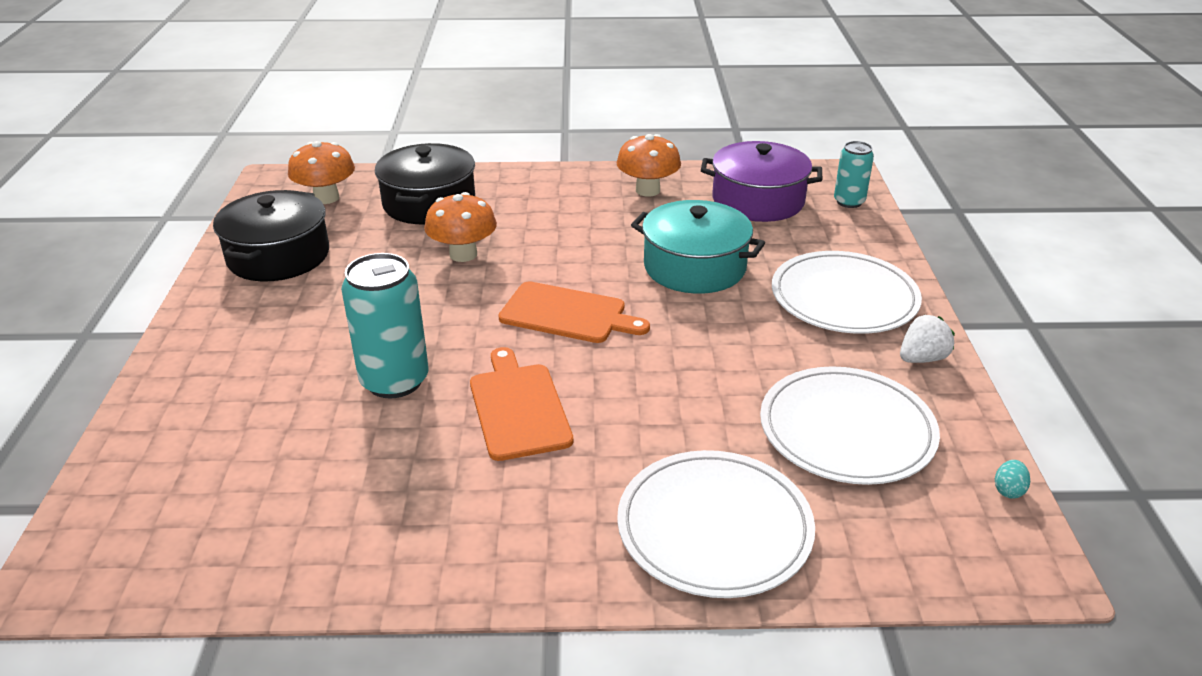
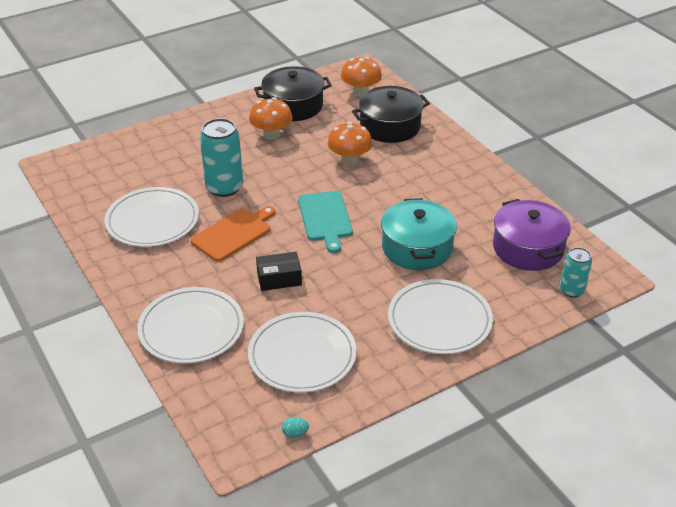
camera: 60 degrees right, 5 degrees up
orange cutting board [499,281,650,343] -> turquoise cutting board [298,191,353,253]
orange mushroom [616,134,681,196] -> orange mushroom moved to [249,97,293,140]
white strawberry [900,315,955,363] -> none
none -> white plate [105,187,199,247]
none -> black box [256,252,302,291]

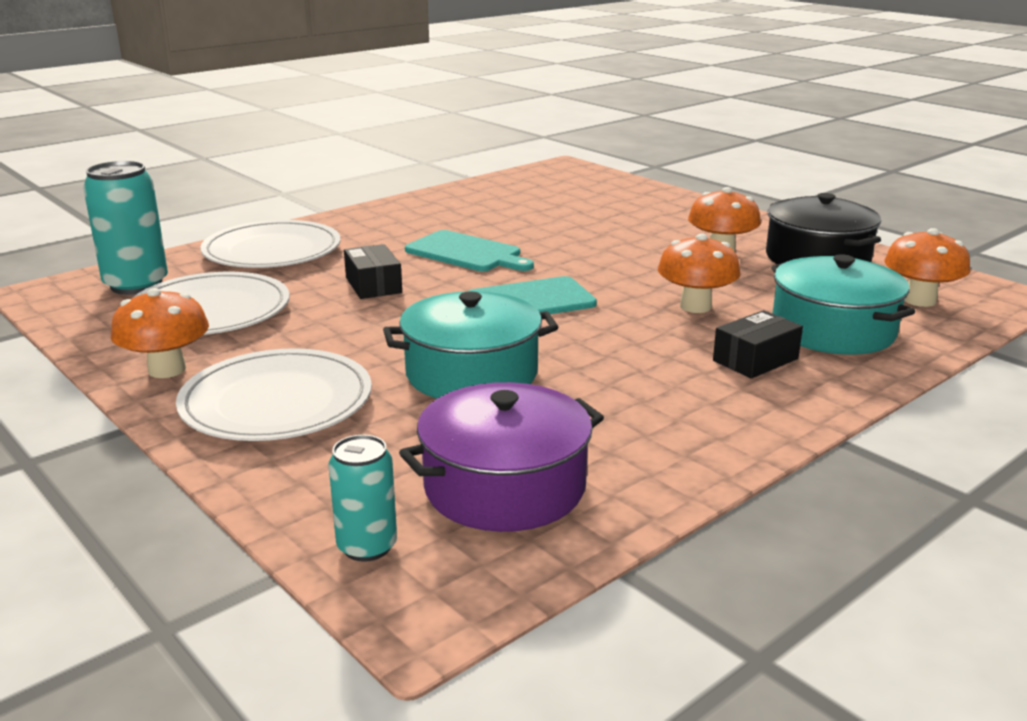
camera: 80 degrees right, 15 degrees down
white plate [105,187,199,247] -> none
orange cutting board [191,206,276,262] -> turquoise cutting board [405,230,534,271]
turquoise can [200,118,243,197] -> turquoise can moved to [83,161,168,295]
turquoise egg [282,417,309,438] -> none
black pot [352,86,430,143] -> turquoise pot [771,254,915,355]
none -> orange mushroom [111,288,209,378]
none -> black box [713,310,803,379]

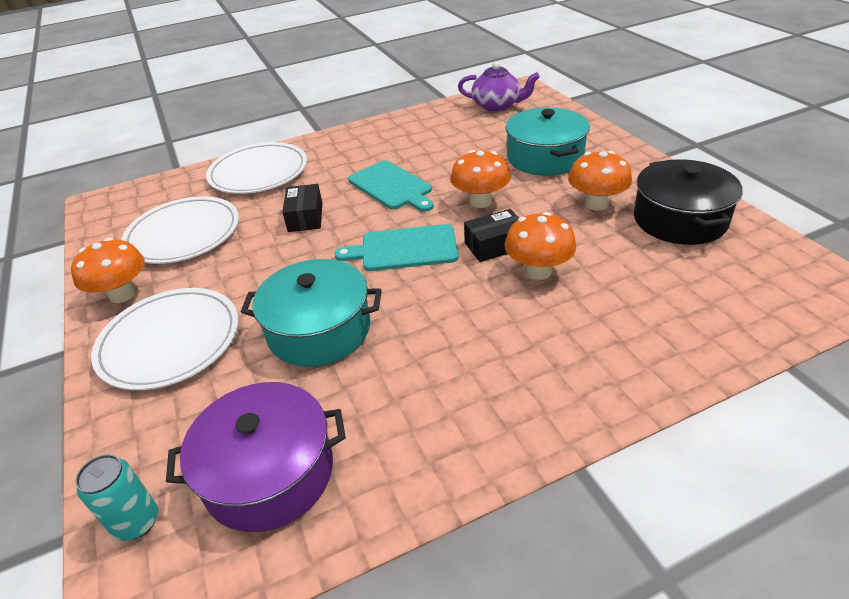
camera: 20 degrees right, 15 degrees up
turquoise can [83,161,168,295] -> none
black box [713,310,803,379] -> black box moved to [464,209,519,262]
turquoise pot [771,254,915,355] -> turquoise pot moved to [505,107,590,175]
orange mushroom [885,228,970,307] -> orange mushroom moved to [451,150,511,208]
none -> purple teapot [458,62,540,111]

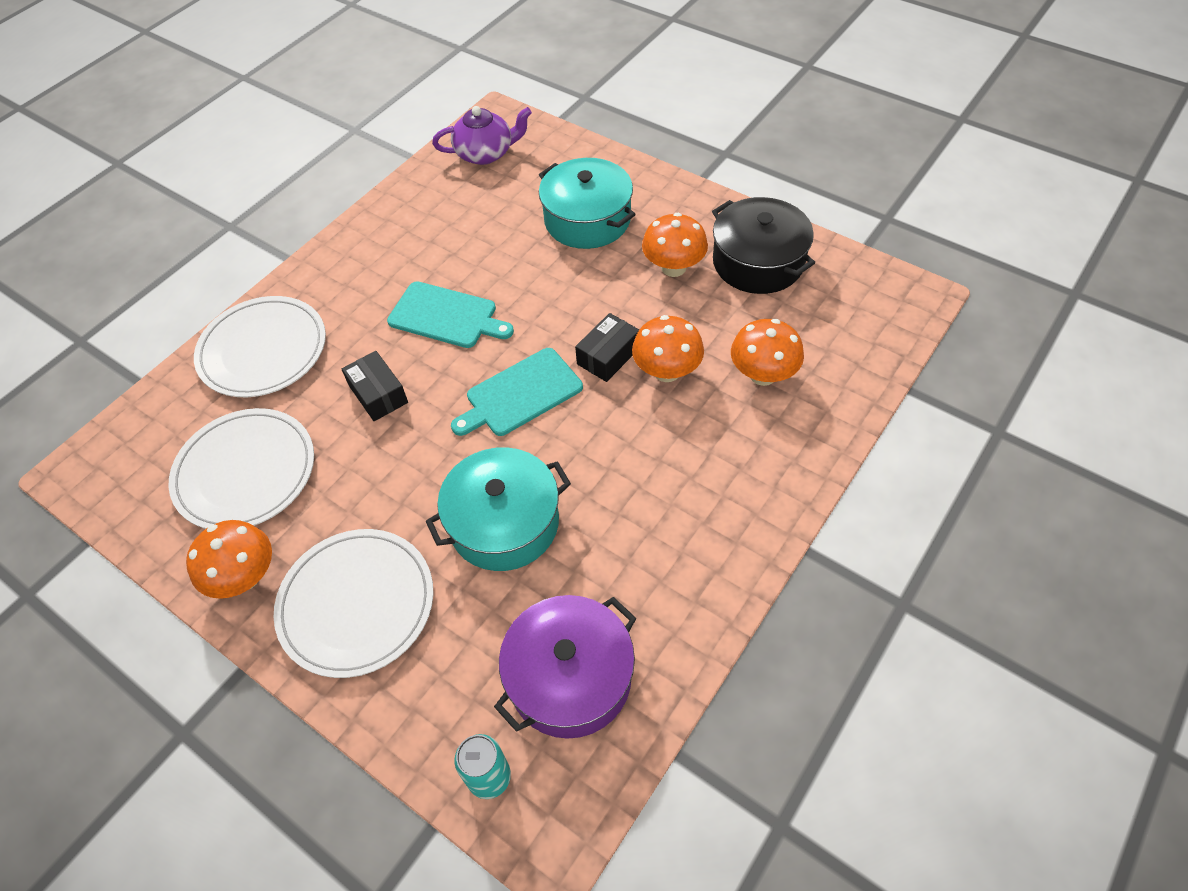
camera: 30 degrees left, 15 degrees up
orange mushroom [451,150,511,208] -> orange mushroom moved to [731,319,804,386]

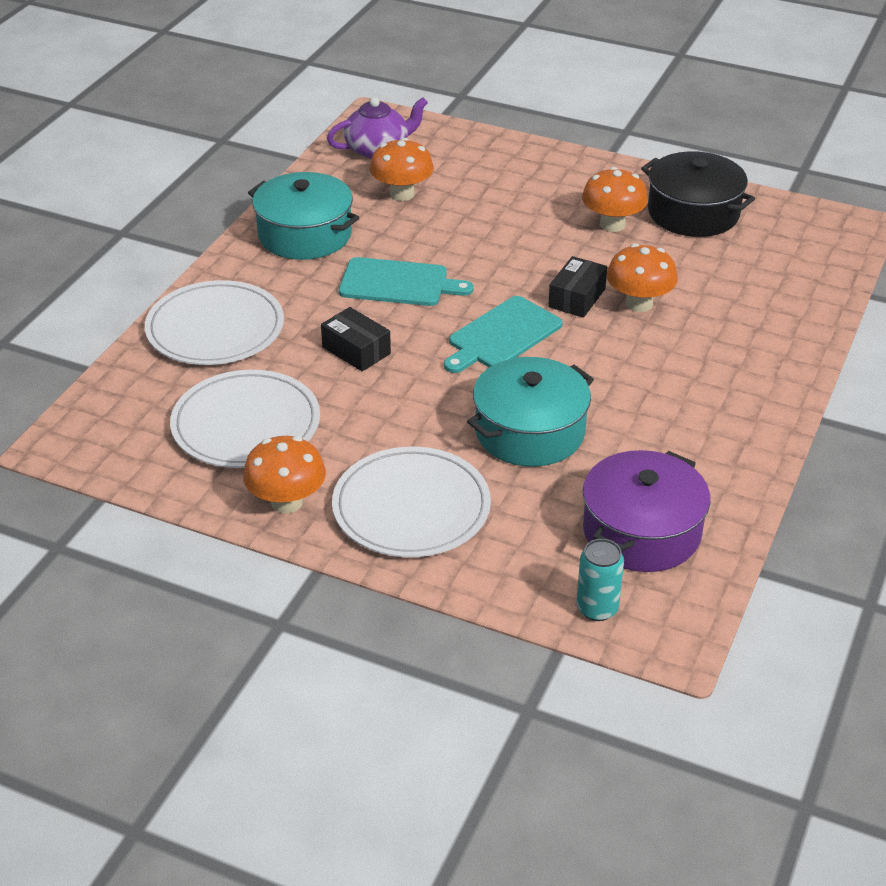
camera: 15 degrees left, 15 degrees down
turquoise pot [539,158,636,249] -> turquoise pot moved to [248,172,359,260]
orange mushroom [731,319,804,386] -> orange mushroom moved to [370,138,434,201]

